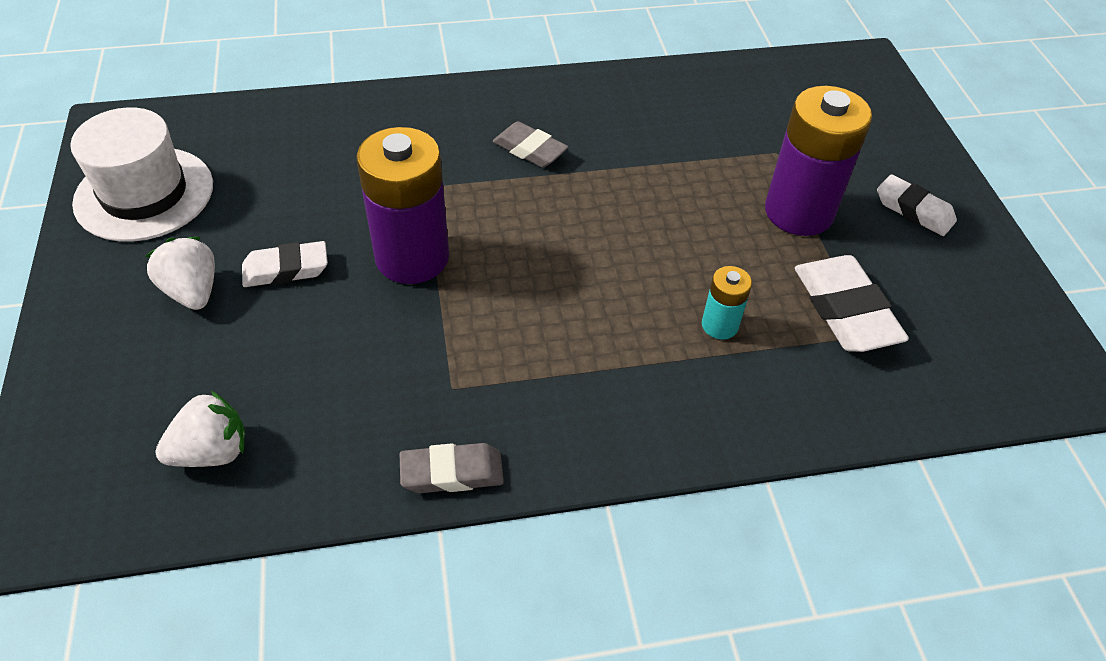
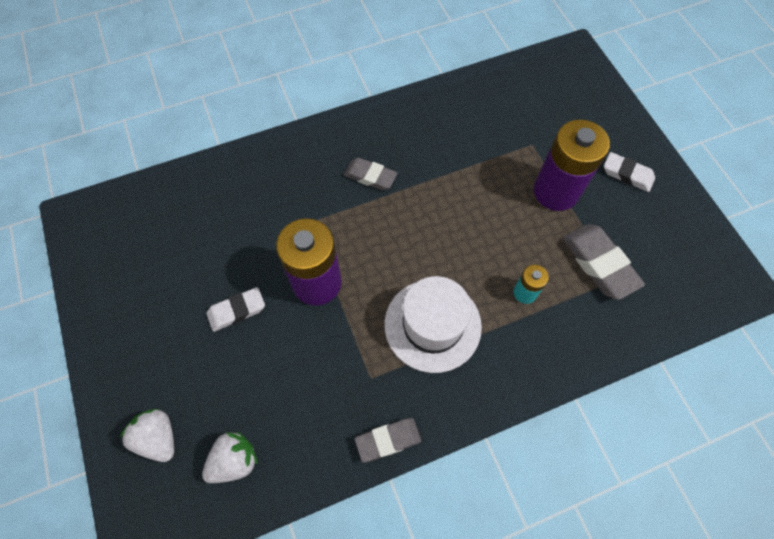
camera: 10 degrees left, 15 degrees up
white hat [70,107,213,242] -> white hat moved to [384,276,482,373]
white strawberry [146,237,215,310] -> white strawberry moved to [120,409,174,462]
white eraser [795,255,909,352] -> grey eraser [562,224,645,300]

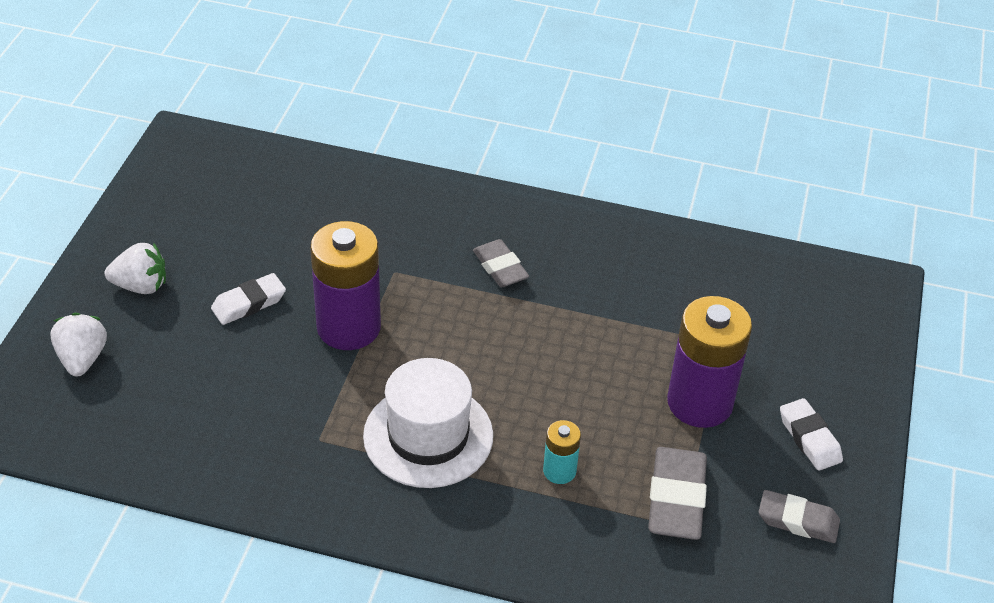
camera: 35 degrees right, 20 degrees down
white strawberry [202,432,258,483] -> white strawberry moved to [105,242,166,294]
white eraser [207,287,265,332] -> white eraser turned 45 degrees counterclockwise [211,273,286,325]
grey eraser [355,418,421,463] -> grey eraser moved to [759,490,840,543]

